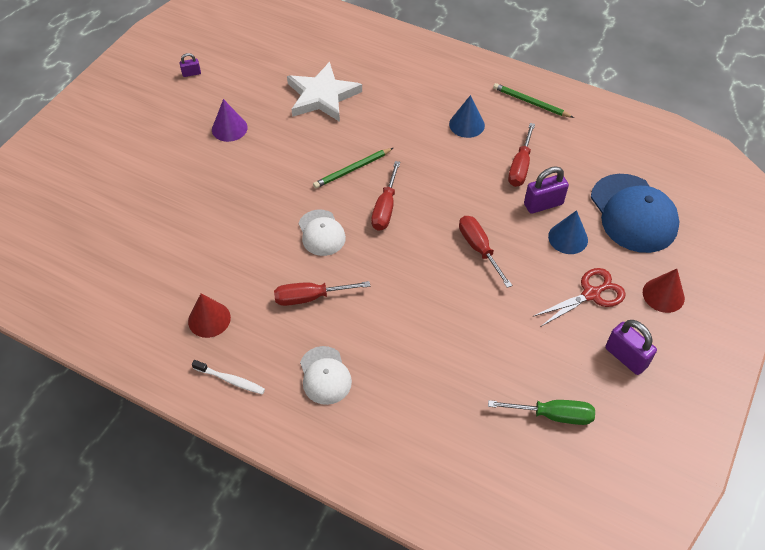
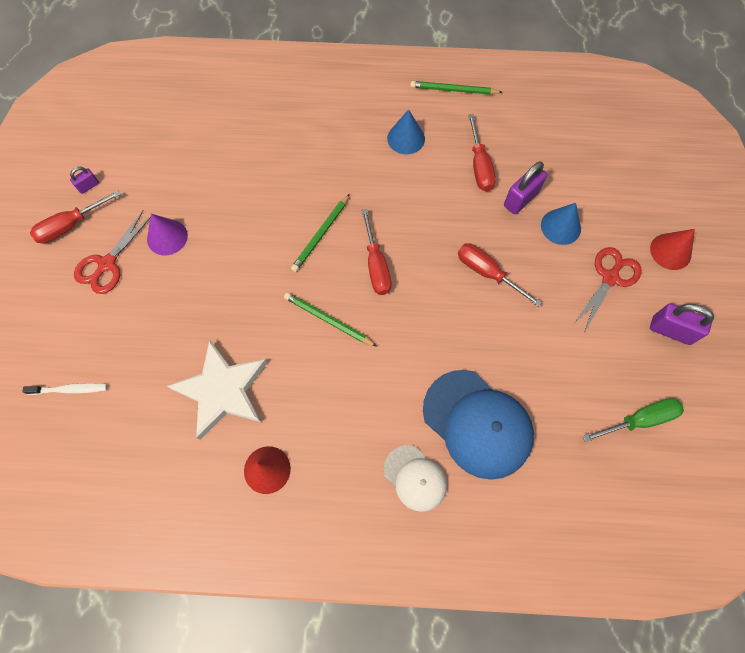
camera: 25 degrees left, 15 degrees up
white toothbrush [192,360,265,394] -> white toothbrush moved to [22,383,107,395]
red screwdriver [274,281,370,306] -> red screwdriver moved to [30,190,121,244]
white star [287,62,362,122] -> white star moved to [167,340,267,440]
white cap [298,210,346,256] -> green pencil [284,292,377,347]
blue cap [591,174,679,253] -> blue cap moved to [423,370,534,480]
none -> red scissors [74,210,151,294]

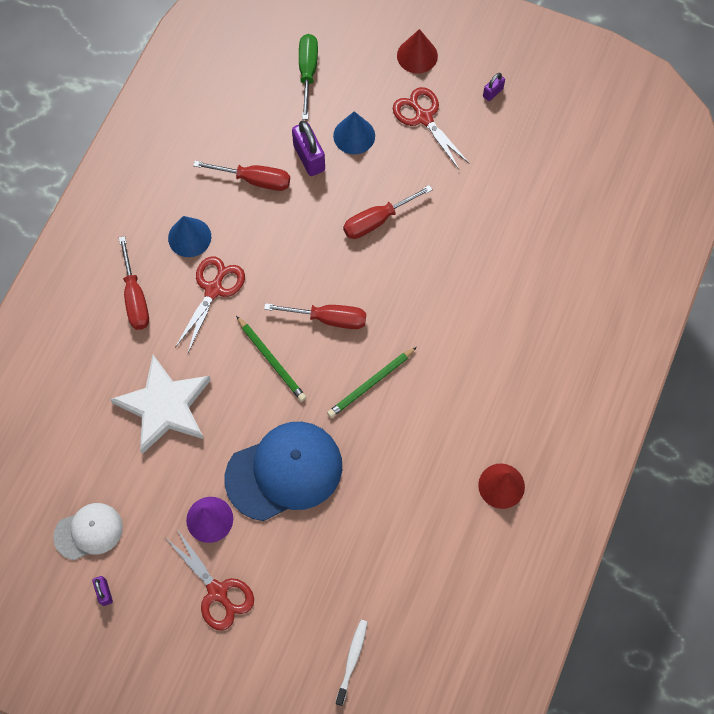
camera: 70 degrees left, 0 degrees up
red screwdriver [30,190,121,244] -> red screwdriver moved to [119,236,149,330]
white star [167,340,267,440] -> white star moved to [110,355,211,454]
white cap [384,445,447,512] -> white cap moved to [53,503,123,560]
green pencil [410,81,502,95] -> none
blue cap [423,370,534,480] -> blue cap moved to [224,422,342,521]
green screwdriver [583,398,684,443] -> green screwdriver moved to [299,34,318,120]
purple padlock [650,303,714,345] -> purple padlock [483,73,505,101], size x0.54
none -> red scissors [175,256,245,352]

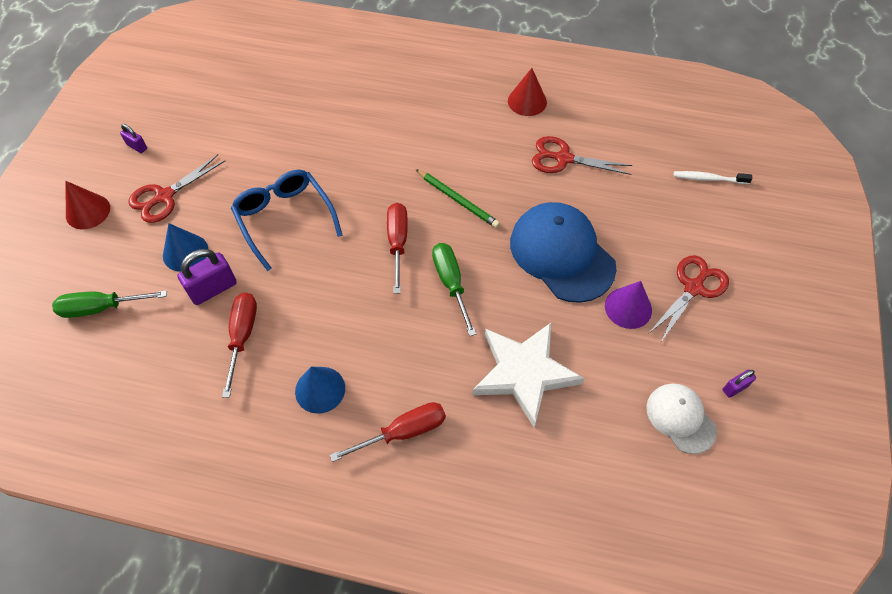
camera: 100 degrees left, 10 degrees down
red scissors [175,256,245,352] -> red scissors moved to [532,136,633,175]
green pencil [236,316,306,402] -> green screwdriver [432,243,476,336]
red screwdriver [343,185,433,239] -> blue glasses [231,170,343,271]

